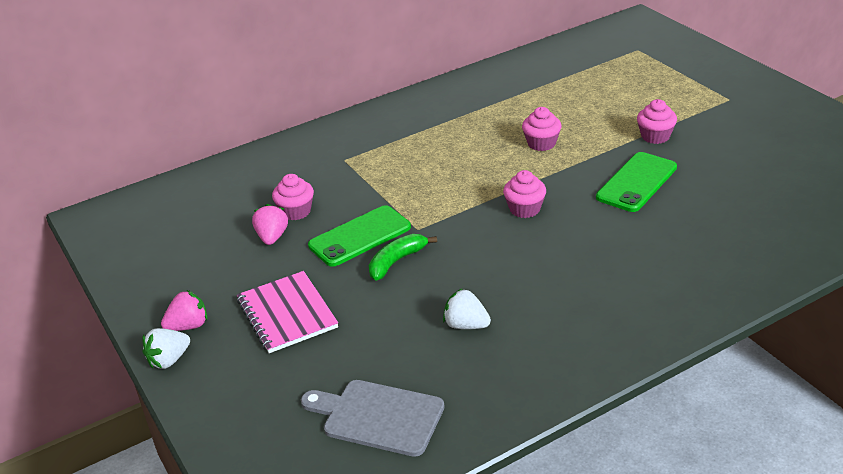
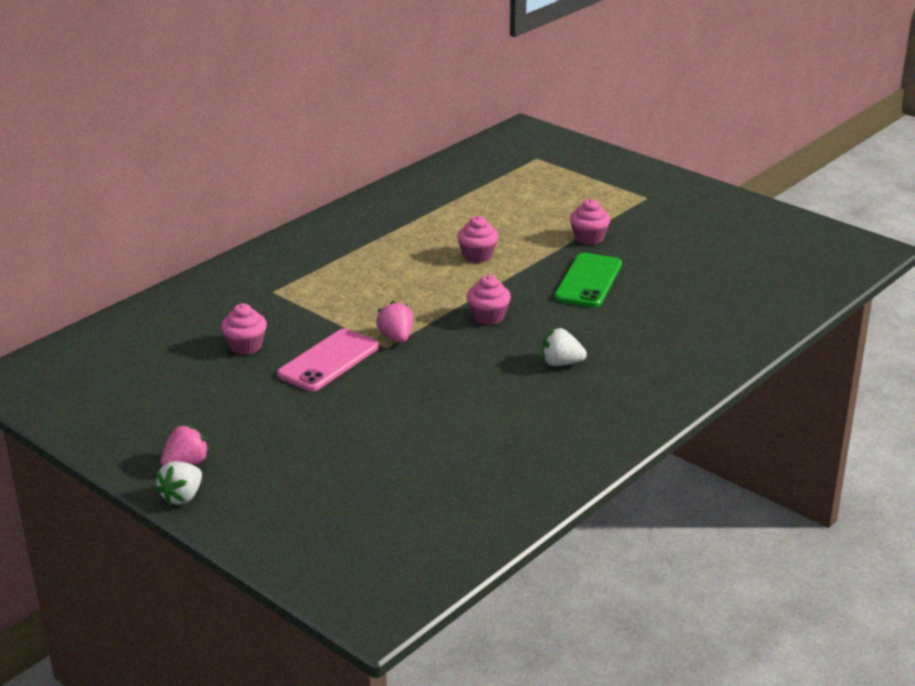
camera: 20 degrees left, 5 degrees down
pink notebook [237,271,338,353] -> none
pink strawberry [252,204,288,245] -> pink strawberry moved to [376,301,413,343]
grey cutting board [301,380,445,457] -> none
green phone [308,205,411,267] -> pink phone [277,328,379,391]
green banana [369,234,437,280] -> none
white strawberry [443,289,491,329] -> white strawberry moved to [542,328,587,366]

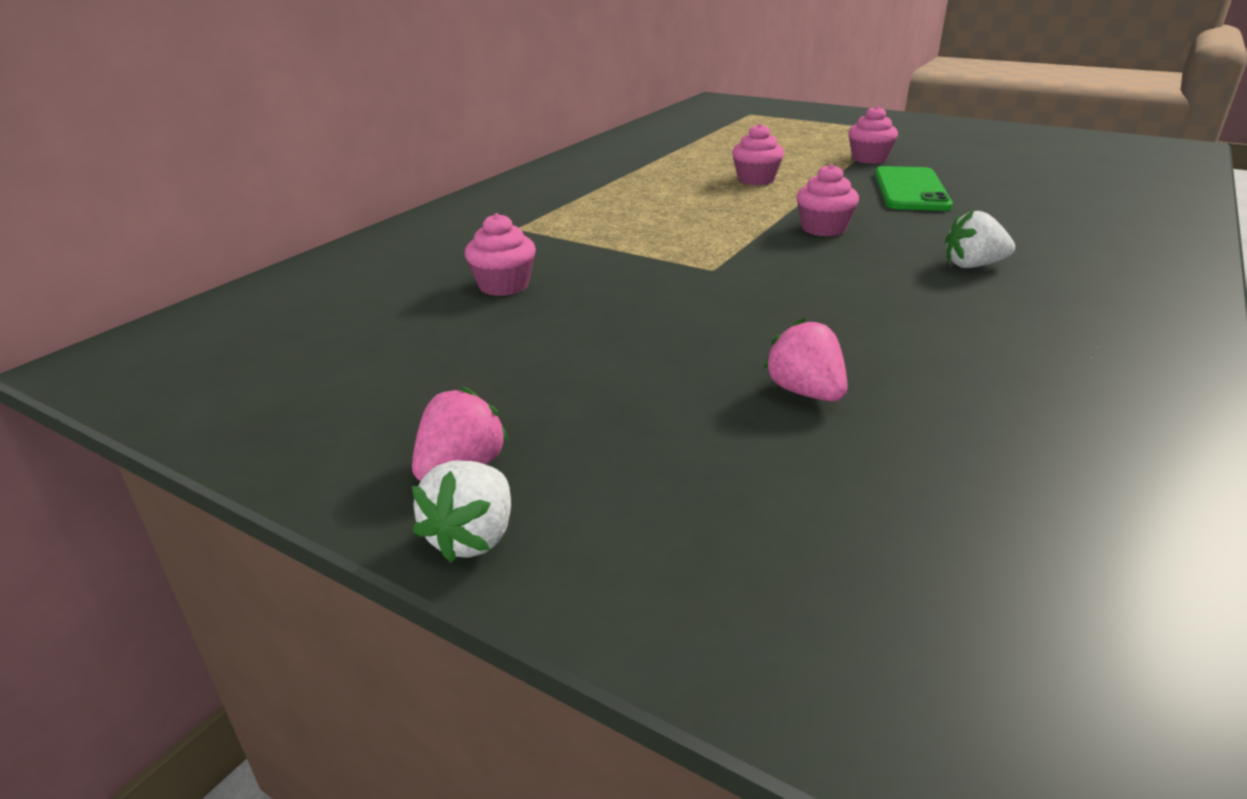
camera: 10 degrees left, 0 degrees up
pink phone [277,328,379,391] -> none
pink strawberry [376,301,413,343] -> pink strawberry moved to [764,318,848,401]

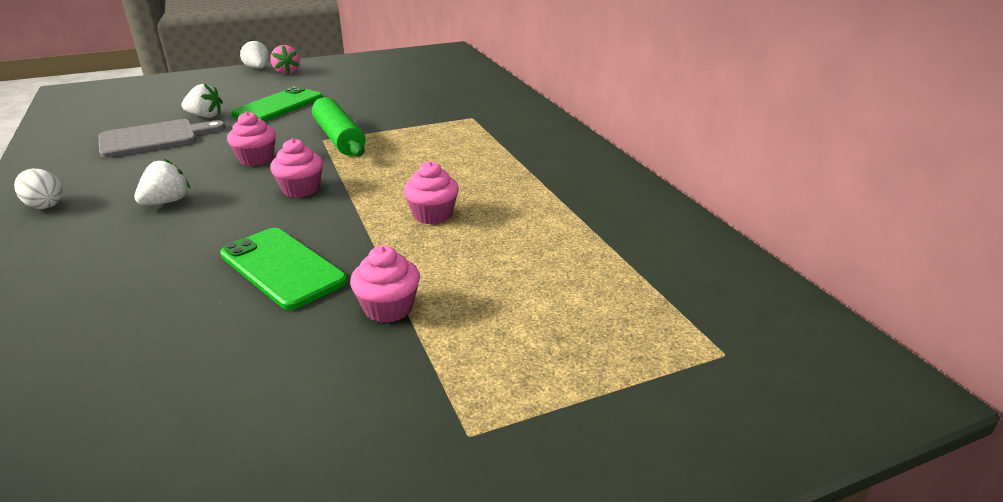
camera: 125 degrees right, 0 degrees up
pink cupcake [465,213,536,296] -> pink cupcake moved to [227,112,276,166]
pink strawberry [764,318,848,401] -> white strawberry [181,84,223,118]
none -> white egg [14,169,63,209]
none -> grey cutting board [99,119,225,158]
none -> green phone [231,86,323,122]
none -> green rolling pin [312,97,365,157]

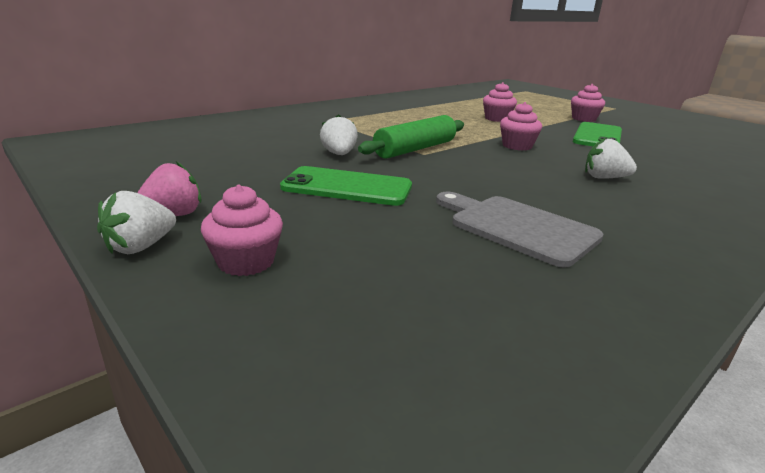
camera: 110 degrees left, 5 degrees down
white egg [14,169,63,209] -> none
white strawberry [181,84,223,118] -> white strawberry moved to [320,114,358,155]
pink cupcake [227,112,276,166] -> pink cupcake moved to [201,185,283,276]

